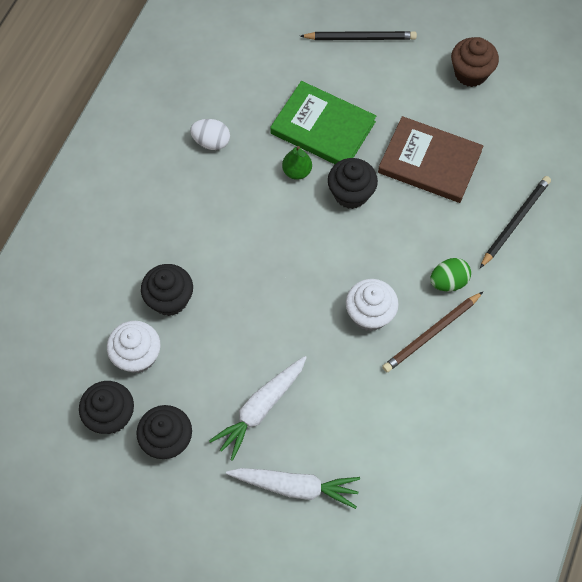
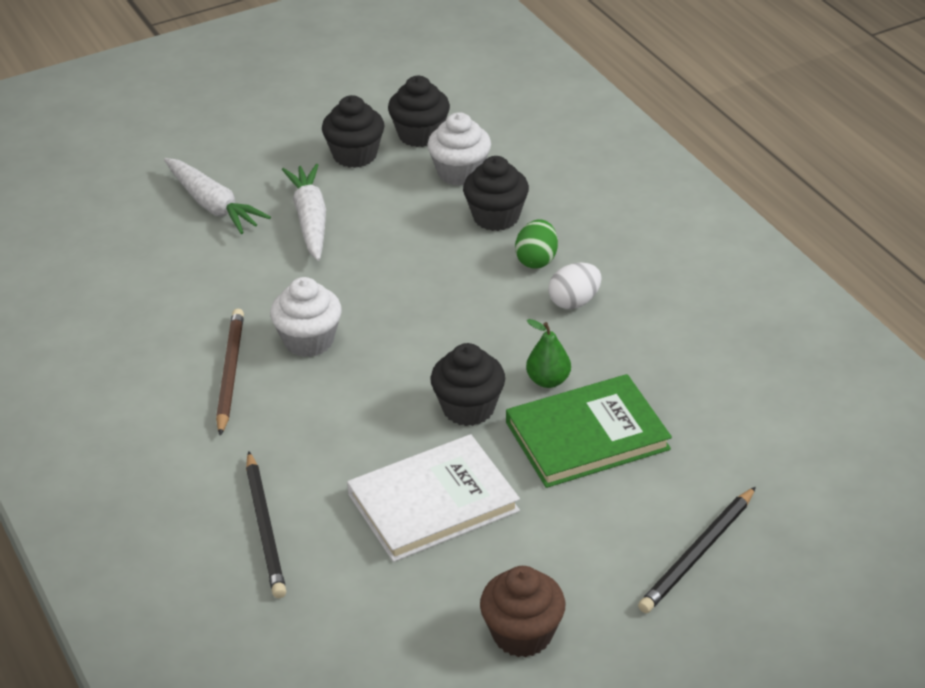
camera: 130 degrees right, 25 degrees down
white egg [190,119,230,150] -> white egg moved to [548,262,602,309]
white carrot [226,468,360,509] -> white carrot turned 90 degrees counterclockwise [164,158,271,234]
brown book [378,116,483,203] -> white book [347,434,520,562]
green egg [430,258,471,291] -> green egg moved to [515,219,558,269]

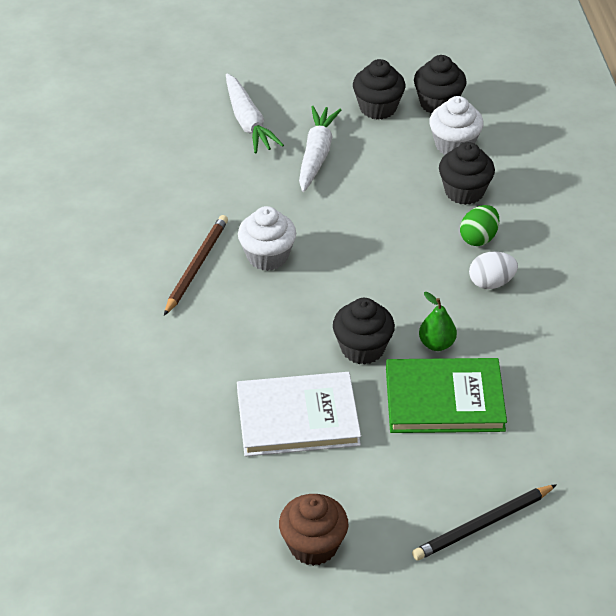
camera: 20 degrees right, 5 degrees up
black pencil [246,451,286,598] -> none

